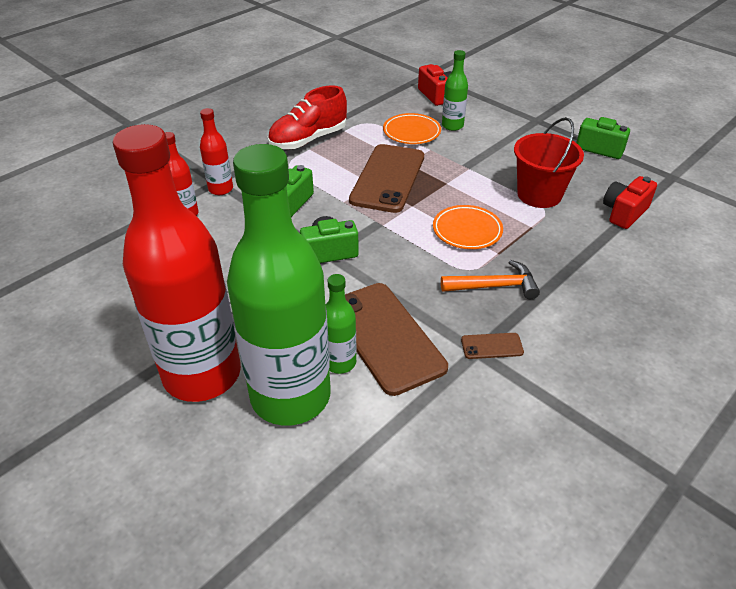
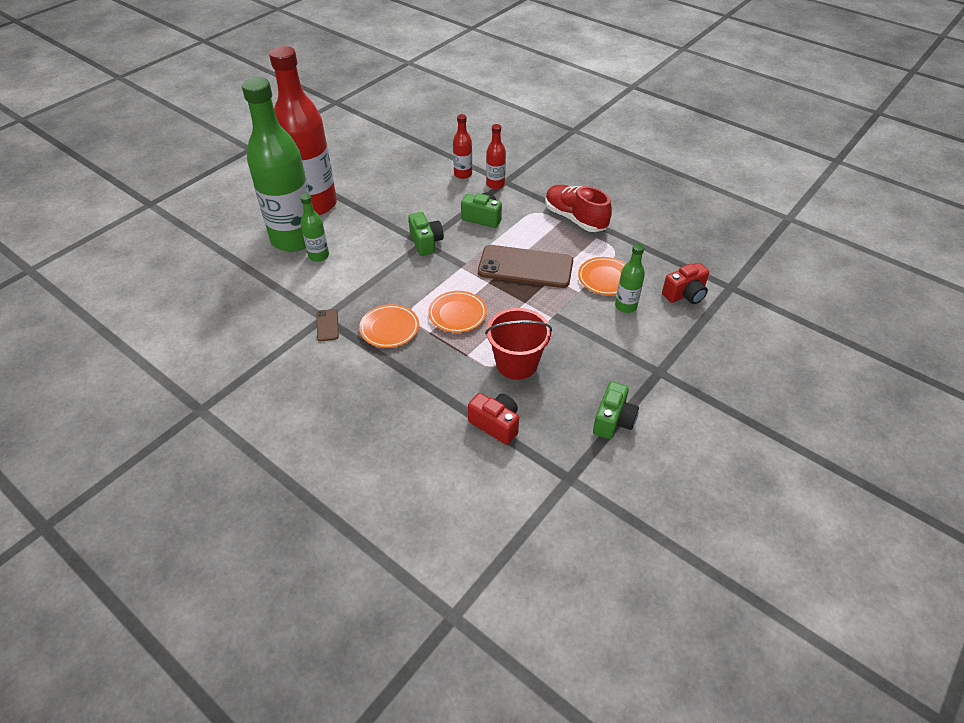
camera: 85 degrees right, 5 degrees up
brown phone [345,283,448,396] -> none
orange hammer [441,260,540,299] -> orange plate [359,304,419,348]

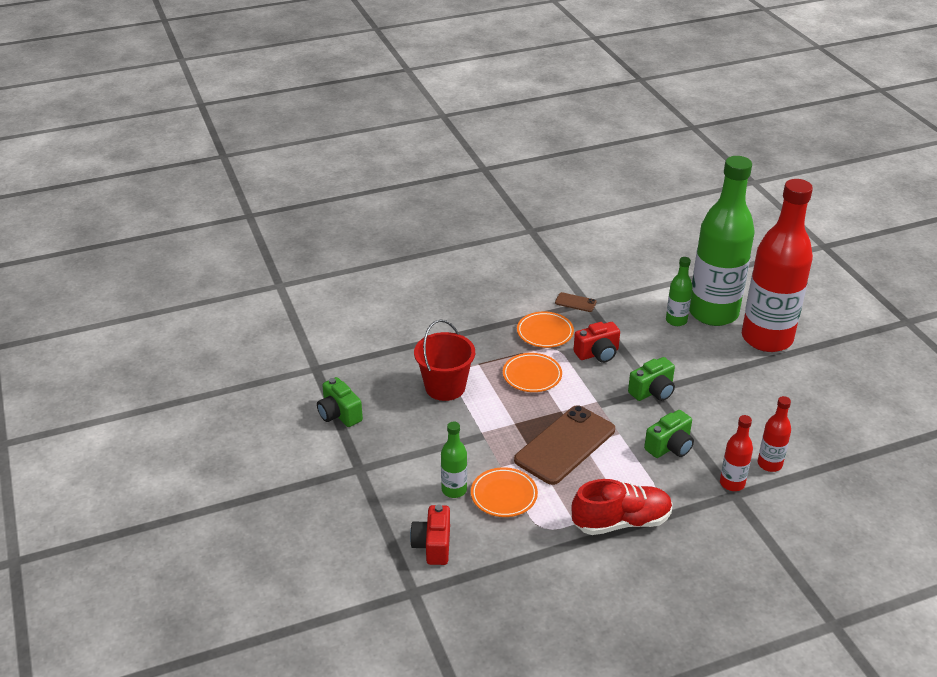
camera: 120 degrees right, 10 degrees down
green camera [408,212,444,256] -> green camera turned 45 degrees counterclockwise [628,357,675,401]
red camera [468,393,519,445] -> red camera moved to [574,322,620,363]

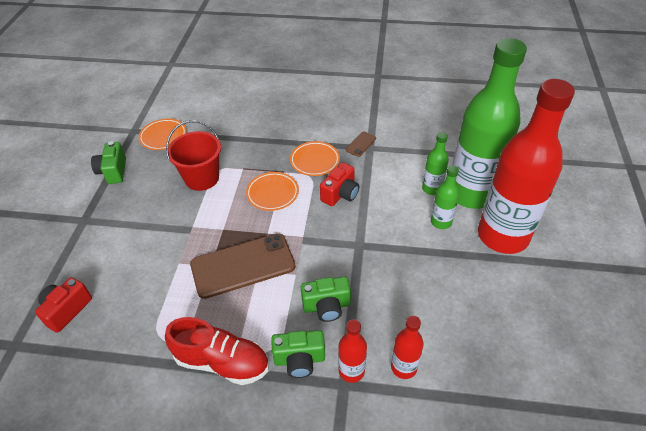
camera: 30 degrees right, 10 degrees up
green bottle [441,421,467,498] -> green bottle moved to [431,165,459,229]
orange plate [471,467,538,517] -> orange plate moved to [138,119,187,150]
brown phone [555,292,597,312] -> brown phone turned 75 degrees clockwise [346,132,376,157]
red camera [574,322,620,363] -> red camera turned 60 degrees counterclockwise [320,162,359,206]
green camera [628,357,675,401] -> green camera moved to [271,330,325,378]

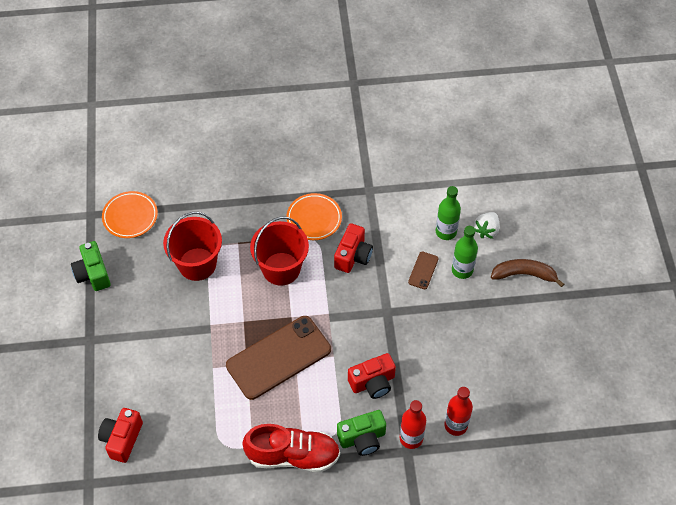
camera: 15 degrees left, 10 degrees up
orange plate [246,172,299,211] -> red bucket [250,217,309,286]
green camera [301,276,351,322] -> red camera [348,353,396,399]
brown phone [346,132,376,157] -> brown phone moved to [408,252,439,289]
green bottle [452,38,527,209] -> white strawberry [474,212,500,239]
red bottle [478,79,575,254] -> brown banana [491,259,564,287]

